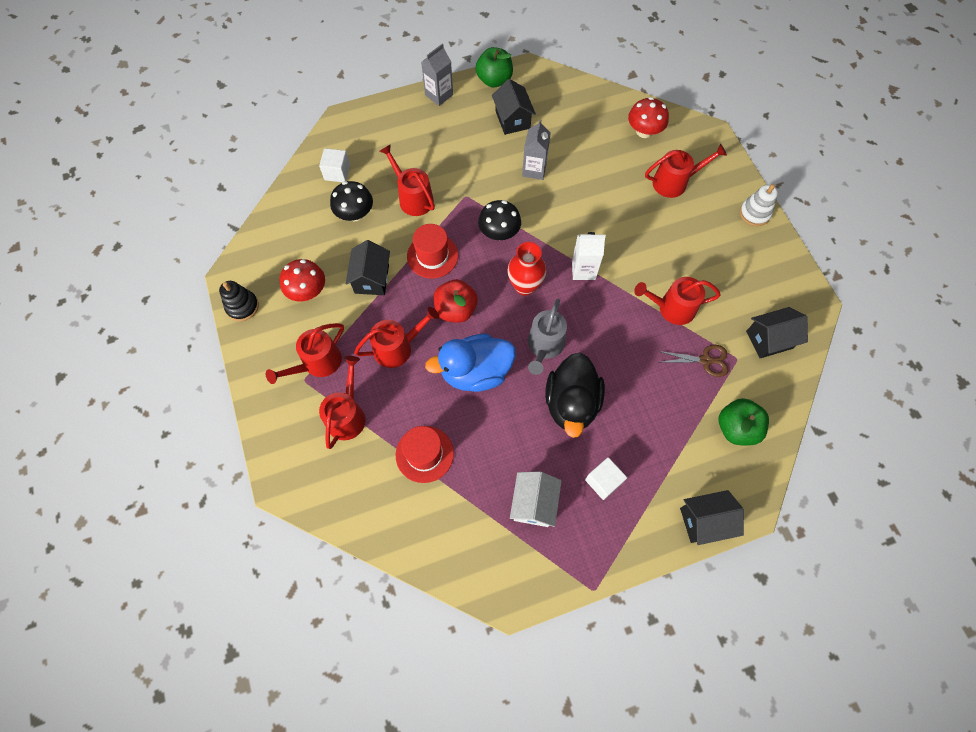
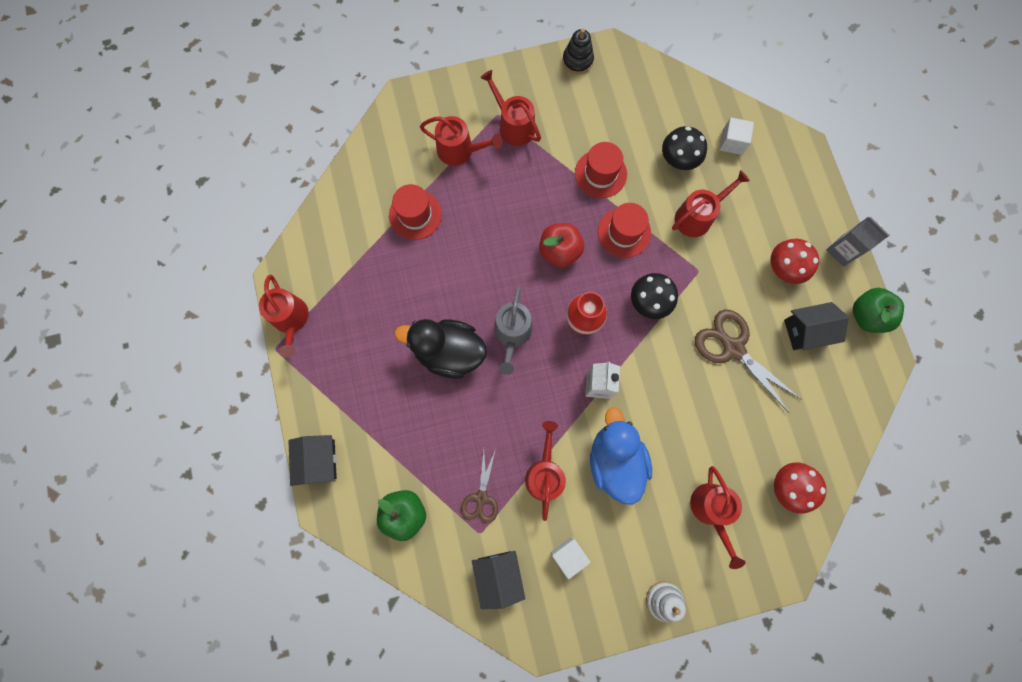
camera: 95 degrees right, 10 degrees up
red mushroom [279,259,325,302] -> red mushroom moved to [771,239,819,284]
black house [346,240,390,295] -> red hat [575,142,627,198]
red watering can [354,307,439,368] -> red watering can moved to [259,275,309,358]
blue duck [425,334,516,392] -> blue duck moved to [590,407,652,505]
white house [510,472,562,527] -> none
grey carton [522,119,551,180] -> brown scissors [695,309,801,413]
grey watering can [528,299,567,375] -> grey watering can turned 105 degrees counterclockwise [495,287,533,375]
white cube [585,457,627,500] -> white cube moved to [551,537,591,579]

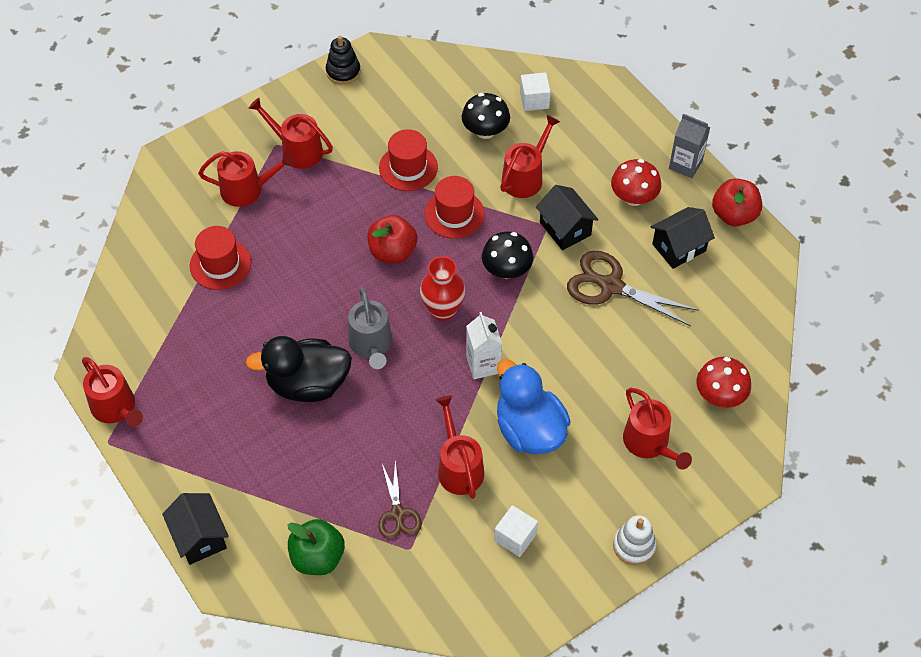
camera: 20 degrees left, 20 degrees down
black house [472,551,525,609] -> black house moved to [536,185,599,250]
green apple [853,288,904,333] -> red apple [712,178,762,227]

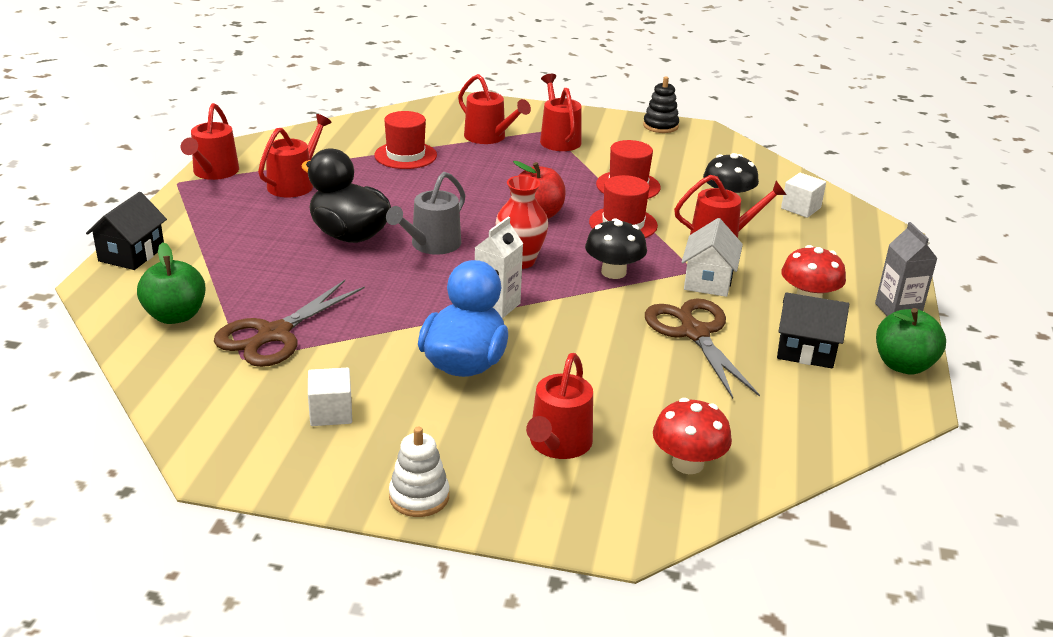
camera: 45 degrees right, 25 degrees down
brown scissors [378,461,422,539] -> brown scissors [214,280,365,367], size x1.66
red watering can [436,396,484,499] -> red watering can moved to [258,114,332,197]
black house [536,185,599,250] -> white house [682,218,743,297]
red apple [712,178,762,227] -> green apple [876,308,946,375]

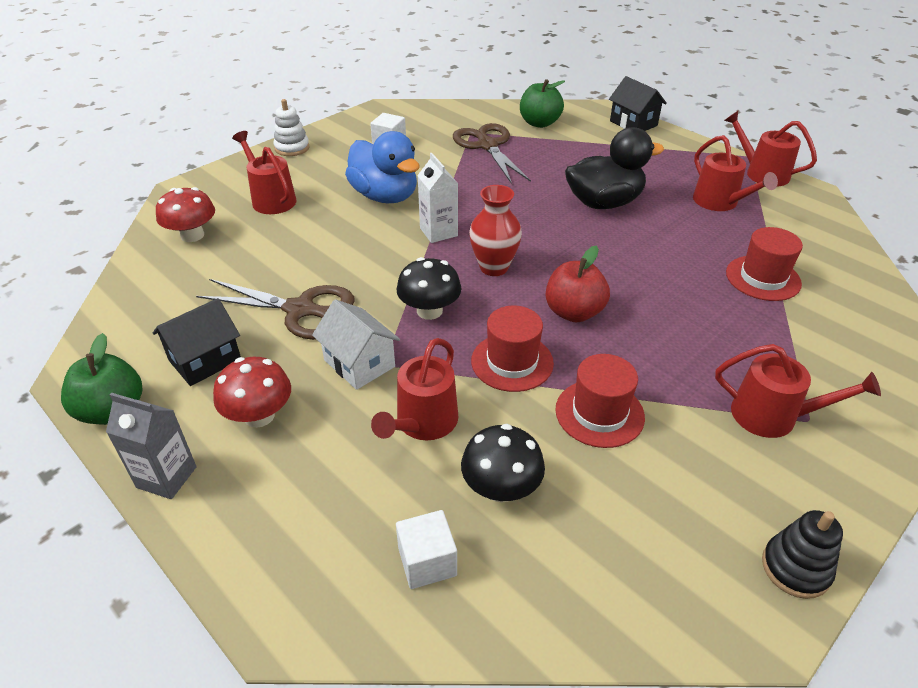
camera: 125 degrees right, 10 degrees up
grey watering can [386,172,465,255] -> none
red watering can [458,74,531,144] -> none

